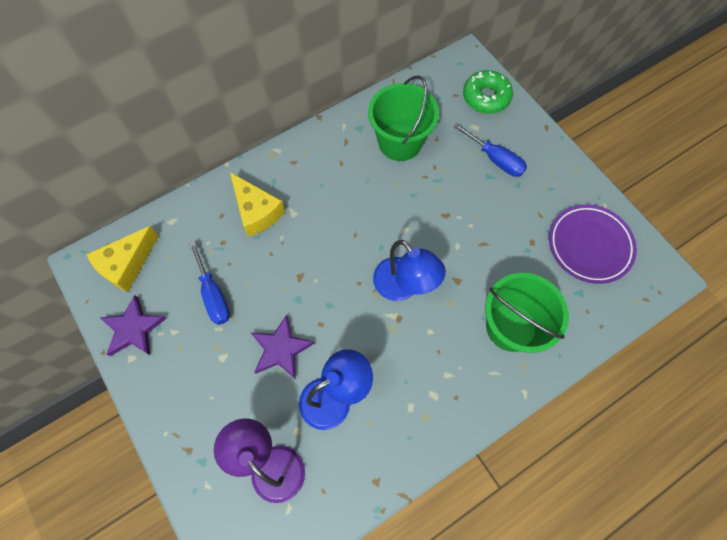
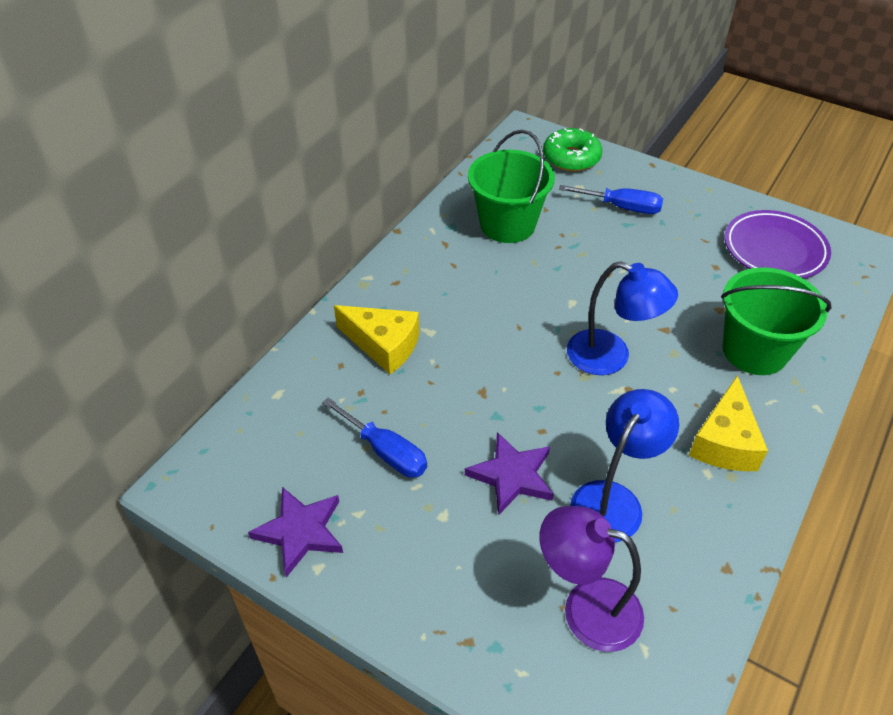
camera: 25 degrees left, 20 degrees down
yellow cheese [86,226,159,292] -> yellow cheese moved to [689,375,768,471]

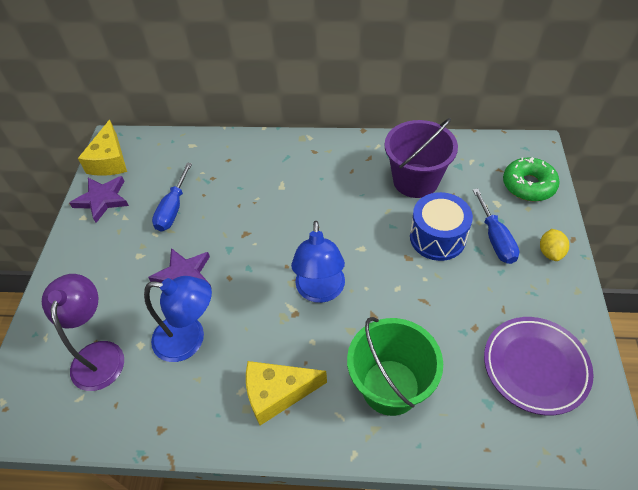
camera: 65 degrees right, 5 degrees up
yellow cheese [334,305,419,374] -> yellow cheese moved to [78,120,127,176]
green bucket [468,130,555,243] -> purple bucket [385,118,458,198]
none -> blue drum [410,192,473,261]
none -> yellow lemon [540,229,569,261]

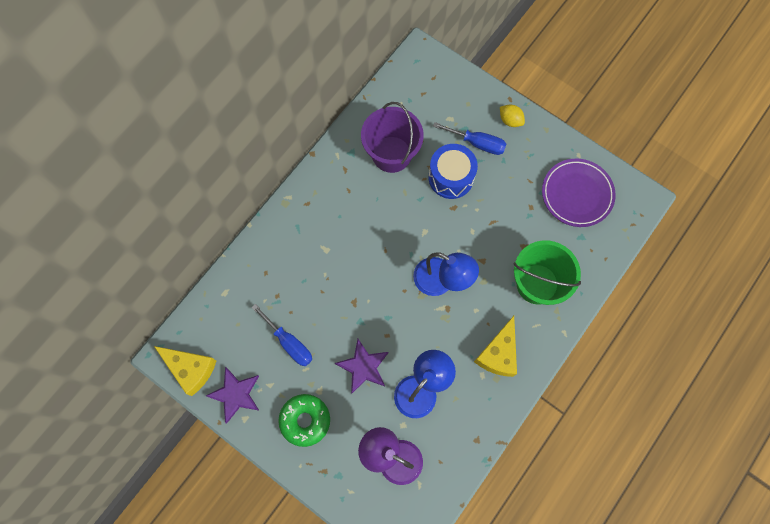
camera: 60 degrees left, 20 degrees up
green donut [503,157,560,202] -> green donut moved to [278,394,330,447]

